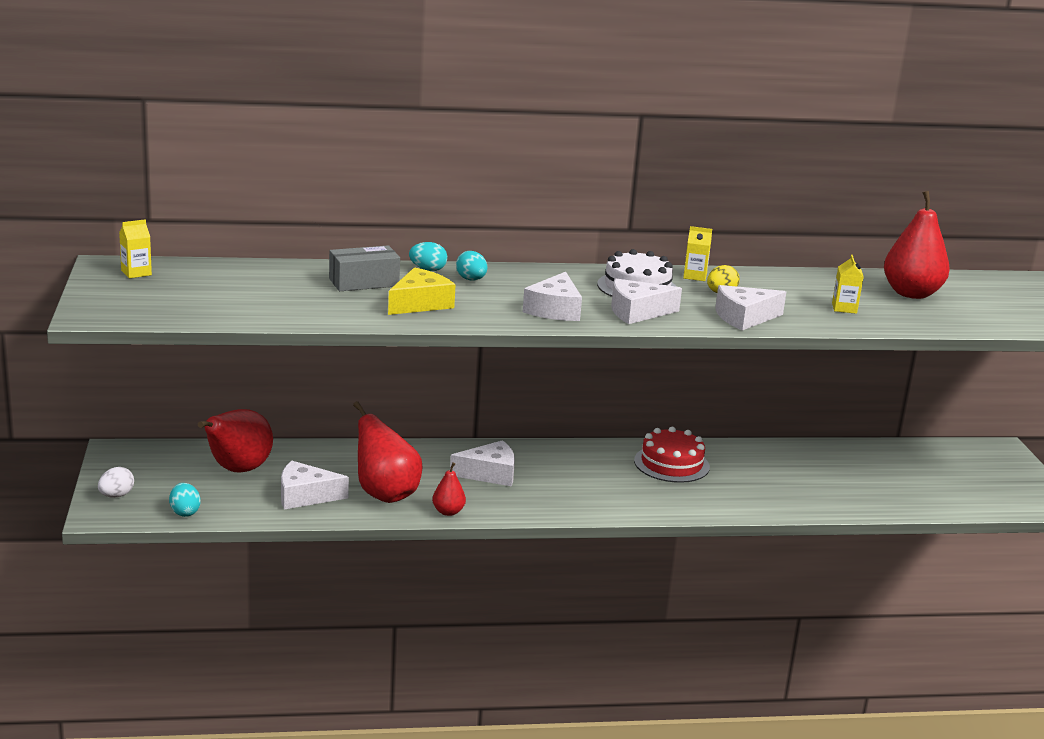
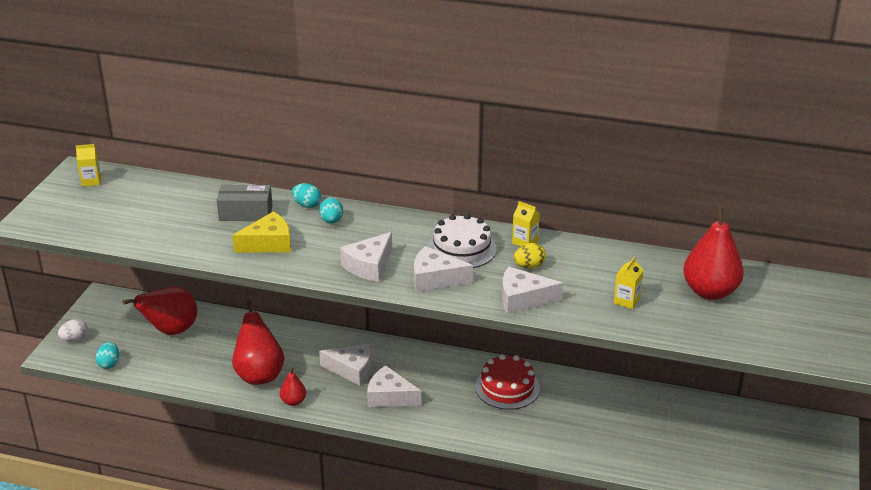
camera: 25 degrees right, 10 degrees up
white cheese [281,461,349,509] -> white cheese moved to [367,365,421,407]

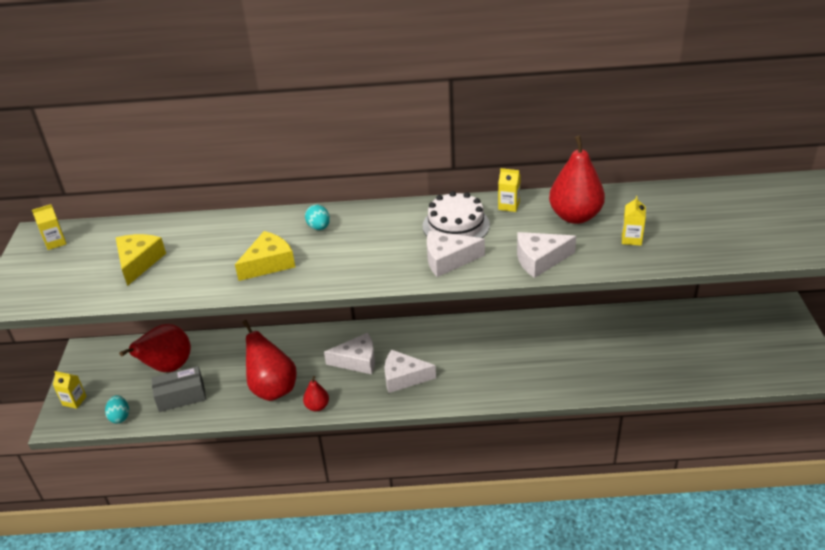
camera: 15 degrees left, 5 degrees up
white egg [58,319,88,342] -> yellow carton [53,371,87,409]
grey box [217,185,273,221] -> grey box moved to [151,366,206,412]
turquoise egg [292,183,321,208] -> none
white cheese [340,232,392,282] -> none
red cake [475,354,540,410] -> none
yellow egg [514,243,546,269] -> none
red pear [683,207,744,300] -> red pear moved to [549,135,605,224]
none -> yellow cheese [116,234,166,286]

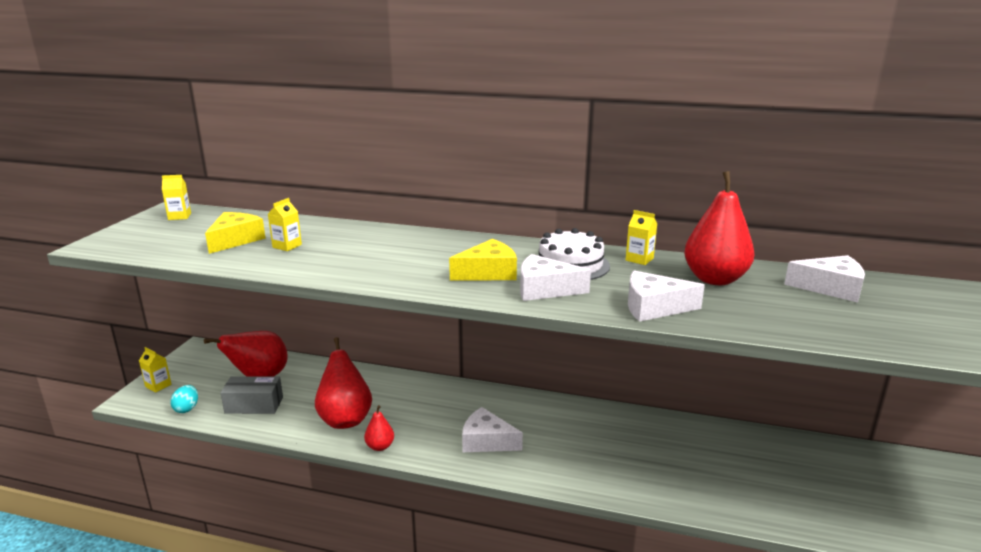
camera: 15 degrees right, 15 degrees down
yellow cheese [235,231,295,281] -> yellow cheese moved to [449,239,517,281]
turquoise egg [305,205,330,230] -> none
white cheese [324,333,375,374] -> white cheese moved to [784,255,865,303]
yellow carton [622,196,646,246] -> yellow carton moved to [268,198,302,251]

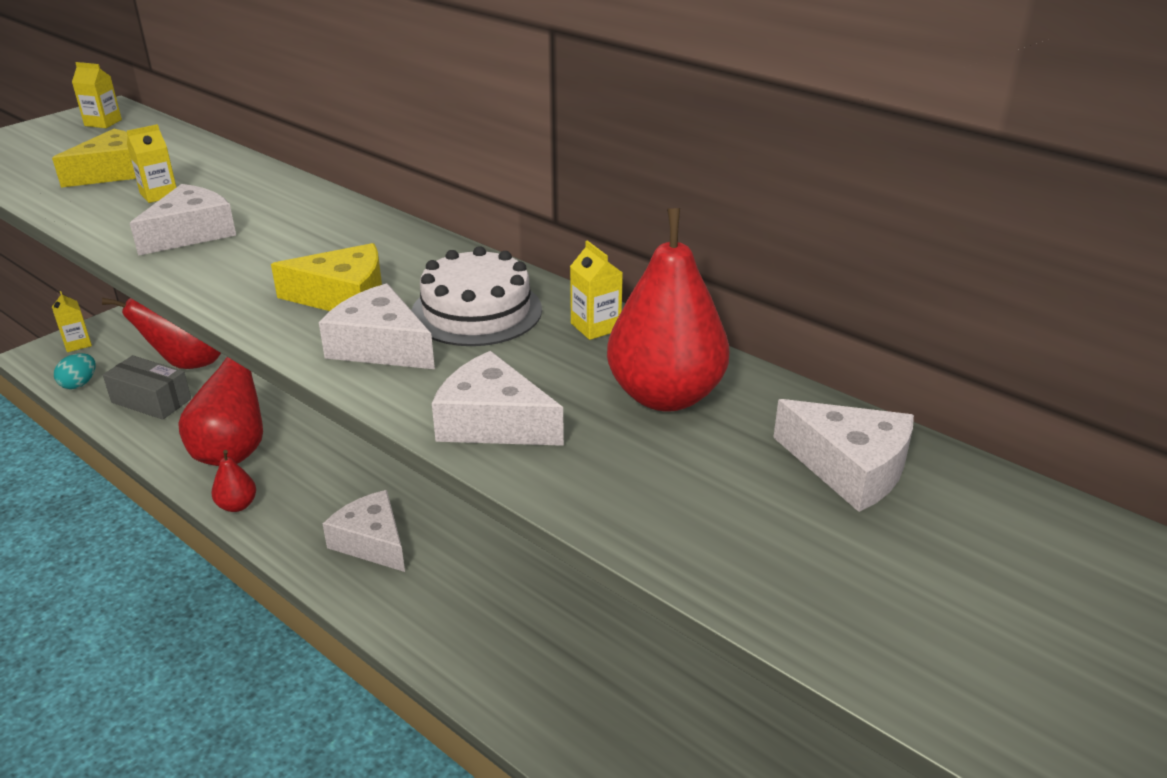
camera: 25 degrees right, 10 degrees up
none -> white cheese [130,184,236,256]

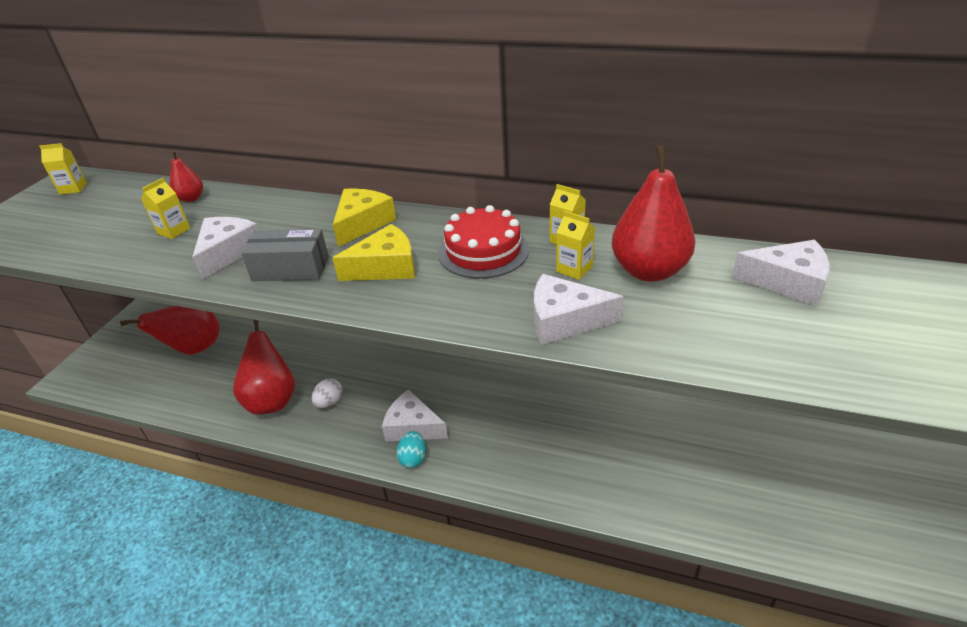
camera: 20 degrees left, 5 degrees up
yellow cheese [52,129,136,188] -> yellow cheese moved to [333,188,396,247]
yellow carton [52,291,92,352] -> yellow carton moved to [556,211,595,280]
turquoise egg [54,353,96,389] -> turquoise egg moved to [397,431,426,468]
grey box [103,355,191,420] -> grey box moved to [241,229,329,281]
red pear [211,450,256,512] -> red pear moved to [169,150,203,202]
white cheese [319,283,435,369] -> none
white cake [411,246,542,346] -> red cake [438,205,529,279]
none -> white egg [312,378,342,408]

